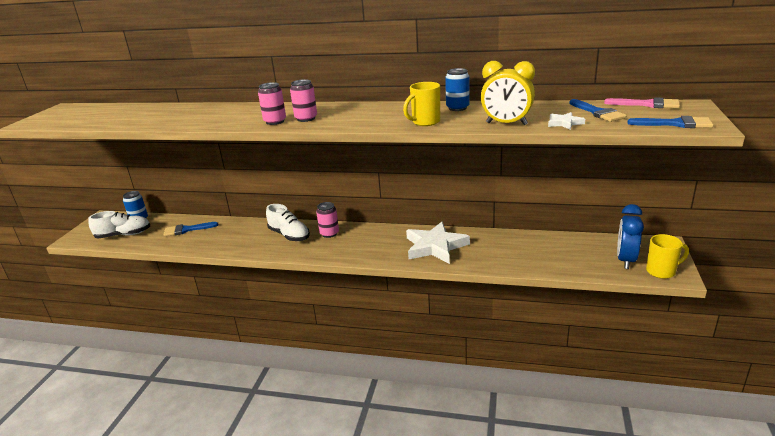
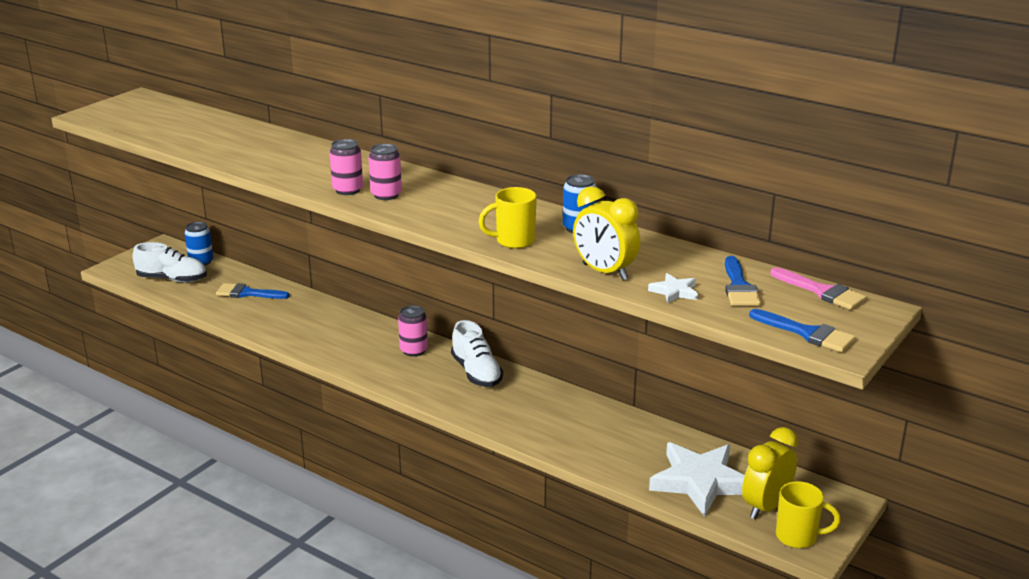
camera: 20 degrees right, 0 degrees up
white shoe [266,204,310,241] -> white shoe moved to [451,320,503,387]
white star [406,222,470,264] -> white star moved to [649,442,745,517]
blue clock [617,204,644,269] -> yellow clock [742,427,798,519]

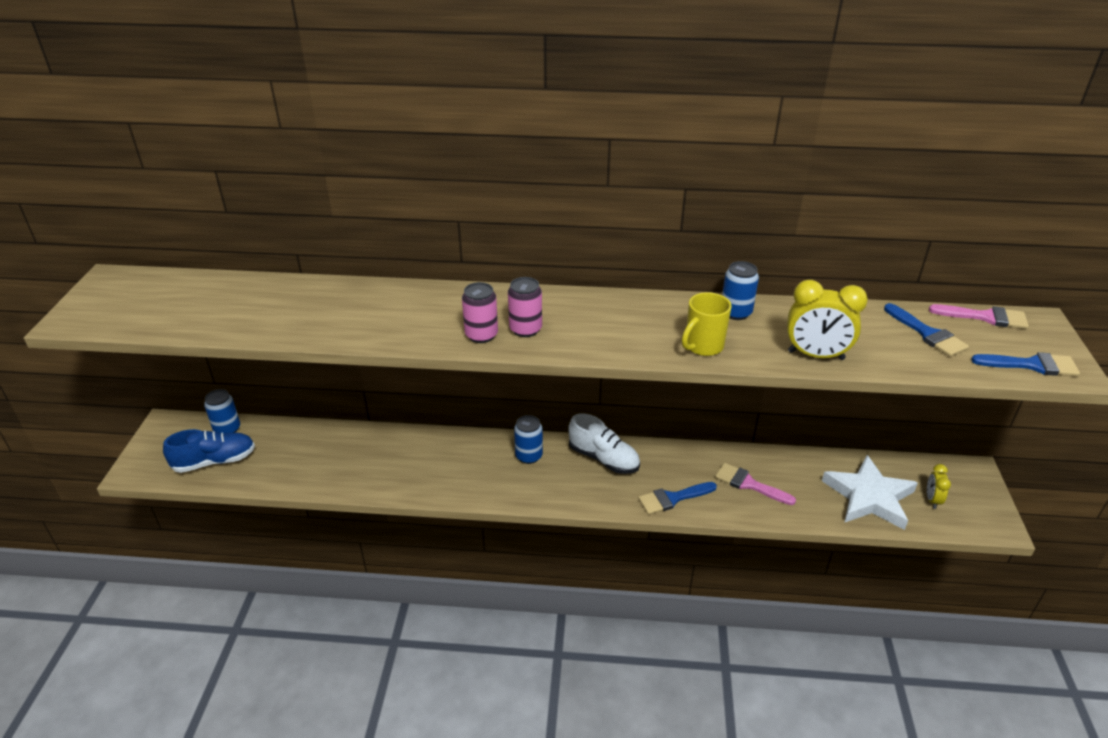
camera: 30 degrees left, 10 degrees up
white shoe [133,242,207,283] -> blue shoe [163,429,255,473]
blue brush [216,283,289,299] -> blue brush moved to [638,482,717,515]
pink can [398,305,428,357] -> blue can [514,415,543,464]
white star [648,273,698,304] -> none
yellow clock [742,427,798,519] -> yellow clock [927,464,951,509], size x0.55
yellow mug [776,481,841,548] -> none
none -> pink brush [715,463,796,505]

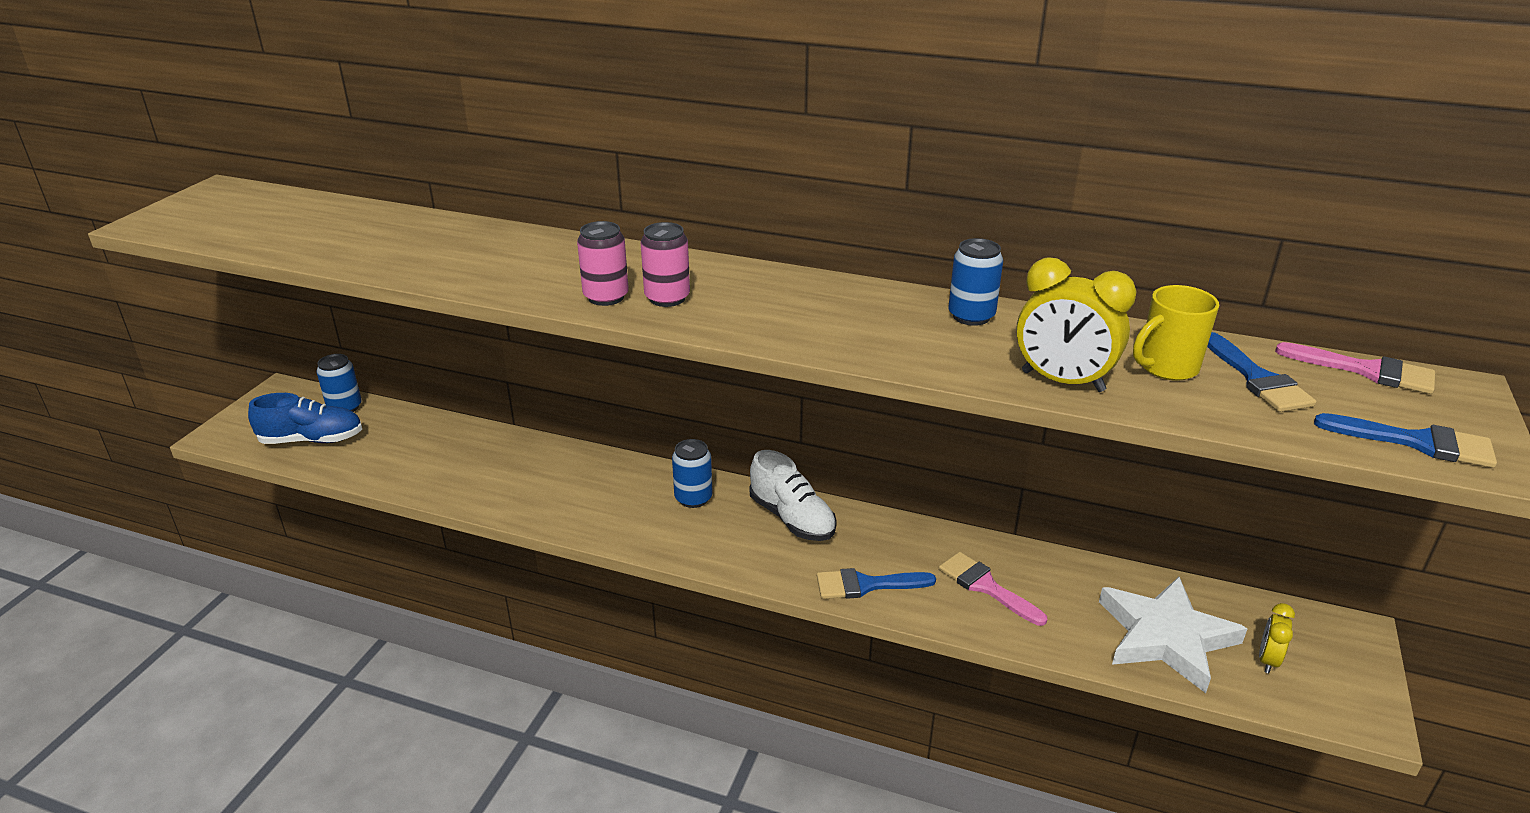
camera: 15 degrees right, 5 degrees down
yellow mug [682,292,732,356] -> yellow mug moved to [1133,285,1219,381]

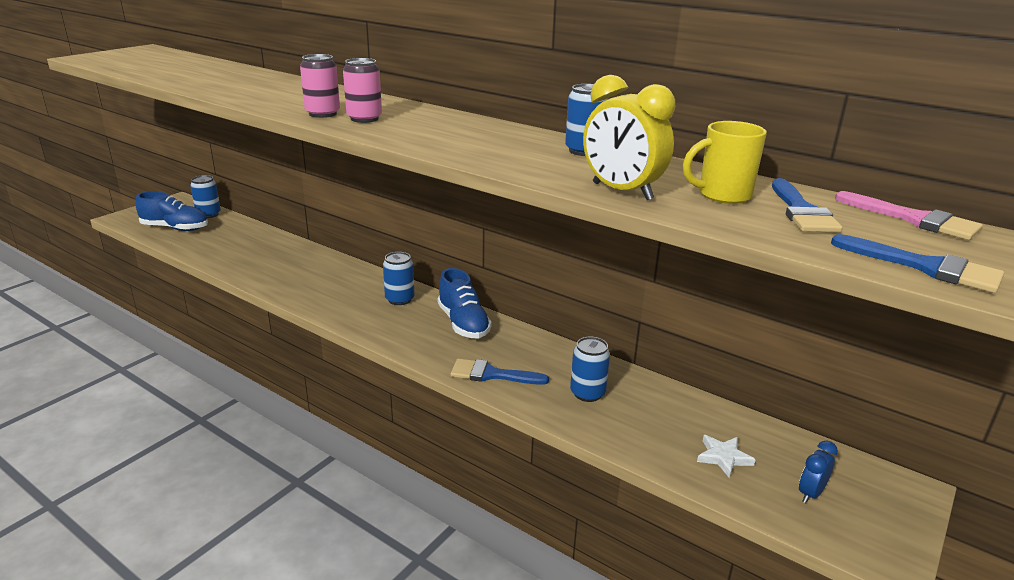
camera: 15 degrees right, 5 degrees down
white shoe [749,450,837,541] -> blue shoe [437,268,492,338]
pink brush [939,552,1047,626] -> blue can [570,337,610,402]
white star [1099,577,1248,693] -> white star [697,435,756,478], size x0.45
yellow clock [1259,603,1295,674] -> blue clock [799,441,838,503]

